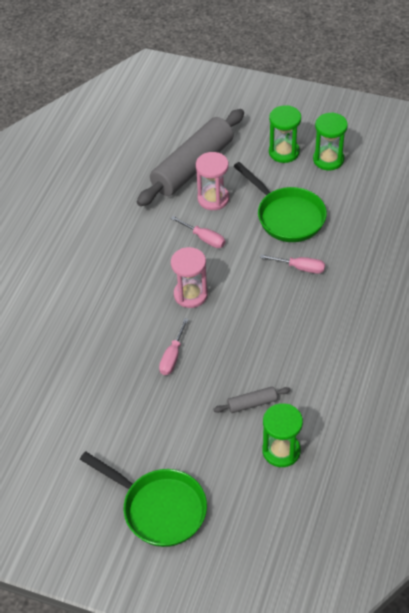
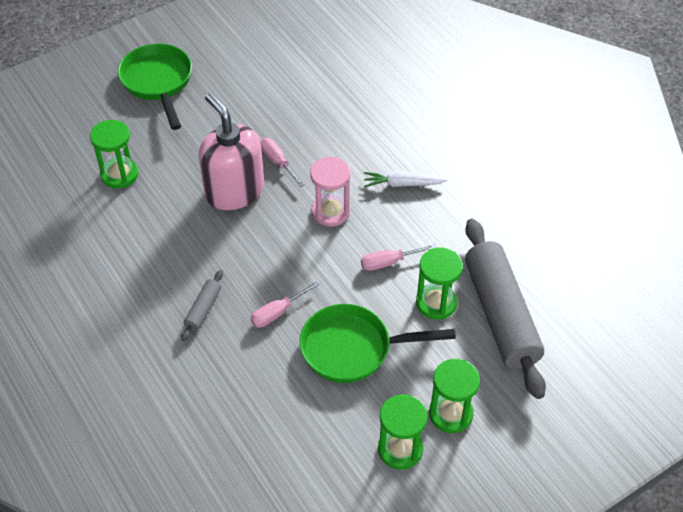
camera: 125 degrees right, 0 degrees up
green pan [80,451,207,547] -> green pan turned 90 degrees clockwise [118,43,192,130]
pink hourglass [196,152,229,210] -> green hourglass [416,247,463,320]
grey rolling pin [213,387,291,413] -> grey rolling pin moved to [181,270,223,342]
none -> pink soap dispenser [199,93,264,210]
none -> white carrot [364,171,448,188]

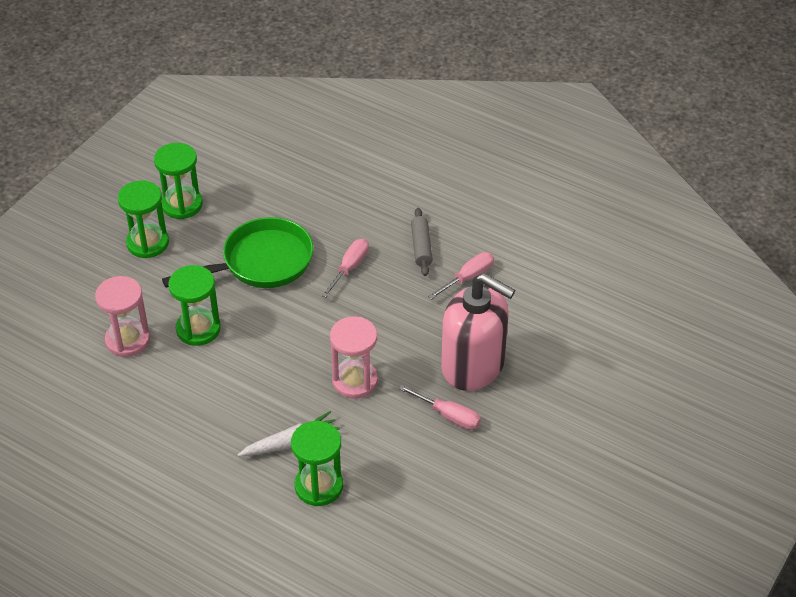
camera: 155 degrees right, 5 degrees down
green hourglass [90,120,138,189] -> green hourglass moved to [291,421,343,506]
green pan [118,43,192,130] -> none
pink screwdriver [361,244,436,271] -> pink screwdriver moved to [428,252,494,300]
grey rolling pin [465,219,546,399] -> pink hourglass [95,276,150,357]

